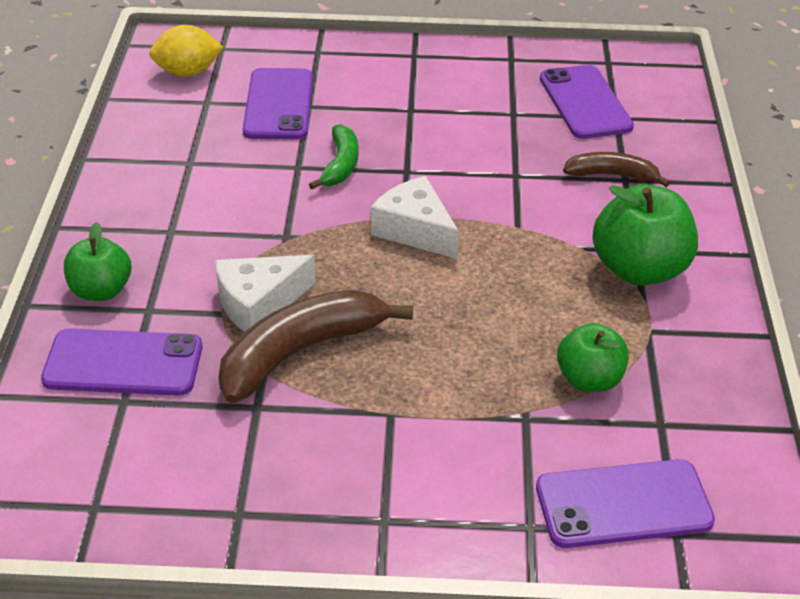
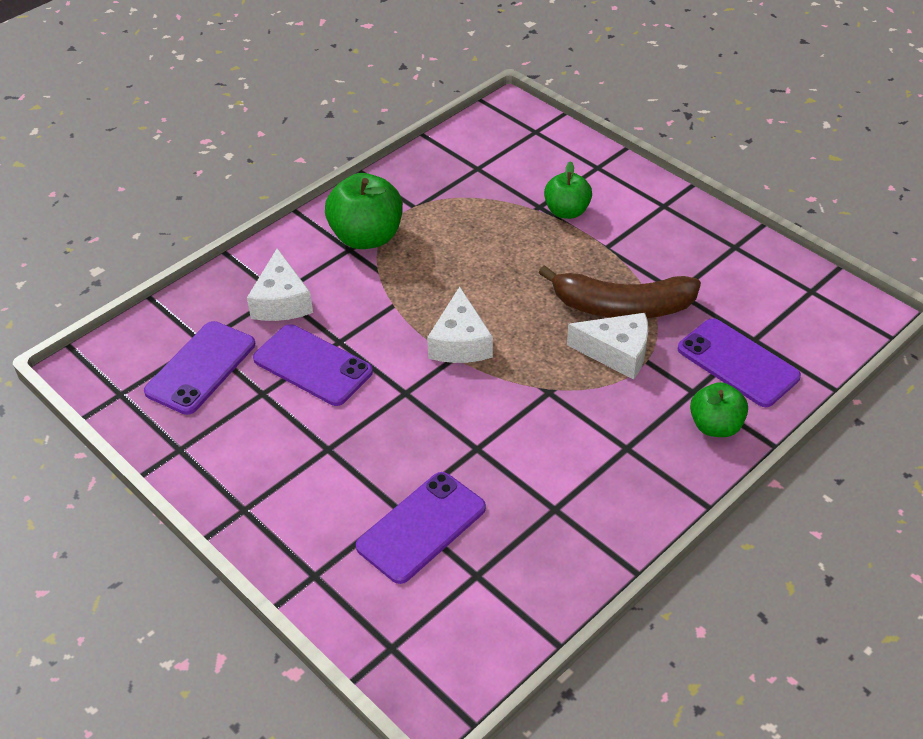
camera: 135 degrees left, 5 degrees up
yellow lemon [149,25,223,77] -> none
green banana [309,124,359,190] -> none
purple phone [536,459,715,548] -> purple phone moved to [253,324,373,406]
green apple [557,323,629,392] -> green apple moved to [544,161,592,219]
brown banana [563,152,670,187] -> white cheese [247,248,313,321]

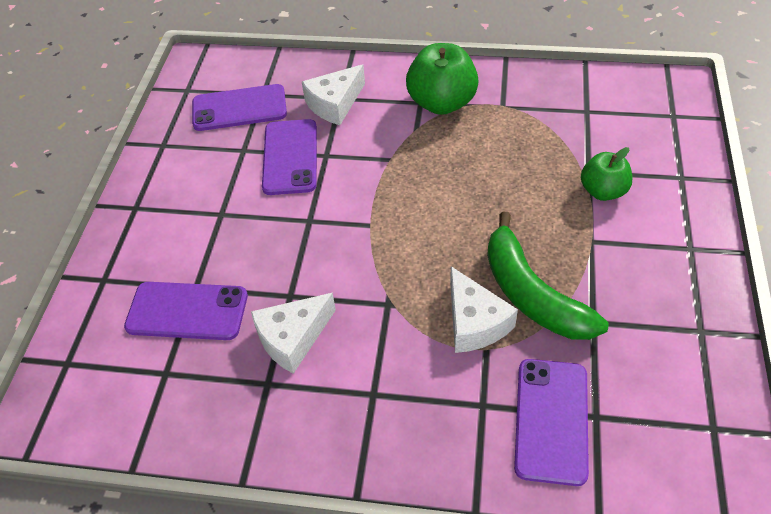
camera: 55 degrees right, 5 degrees up
white cheese [427,287,493,363] -> white cheese moved to [251,293,336,374]
brown banana [538,265,701,318] -> green banana [487,212,609,340]
green apple [690,382,748,437] -> none

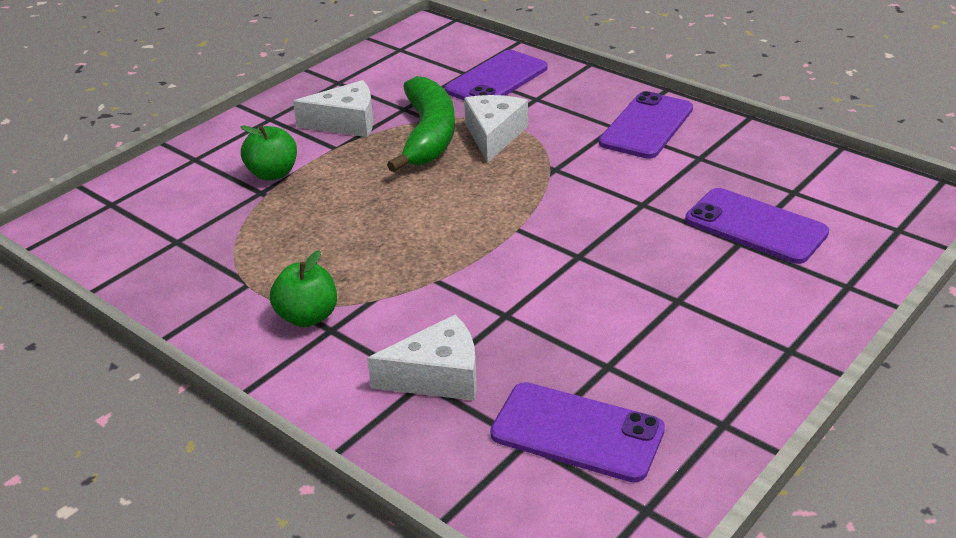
camera: 150 degrees left, 15 degrees down
white cheese [251,293,336,374] -> white cheese moved to [293,80,373,137]
purple phone [262,119,317,195] -> purple phone moved to [599,91,693,159]
green apple [406,43,479,115] -> green apple [270,250,337,327], size x0.63

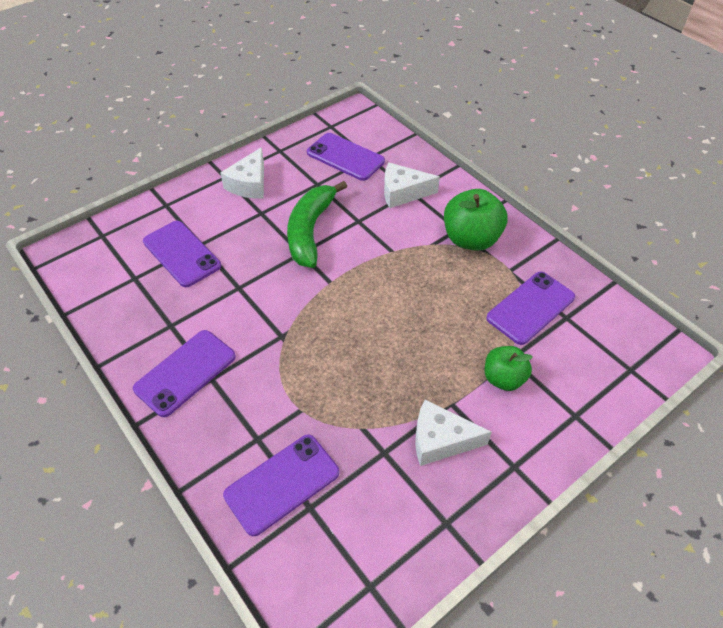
camera: 170 degrees left, 15 degrees up
green apple [270,250,337,327] -> green apple [444,189,507,251], size x1.59
green banana [387,76,455,172] -> green banana moved to [287,181,347,268]
white cheese [464,95,528,163] -> white cheese moved to [220,147,264,199]
none -> purple phone [486,272,575,345]

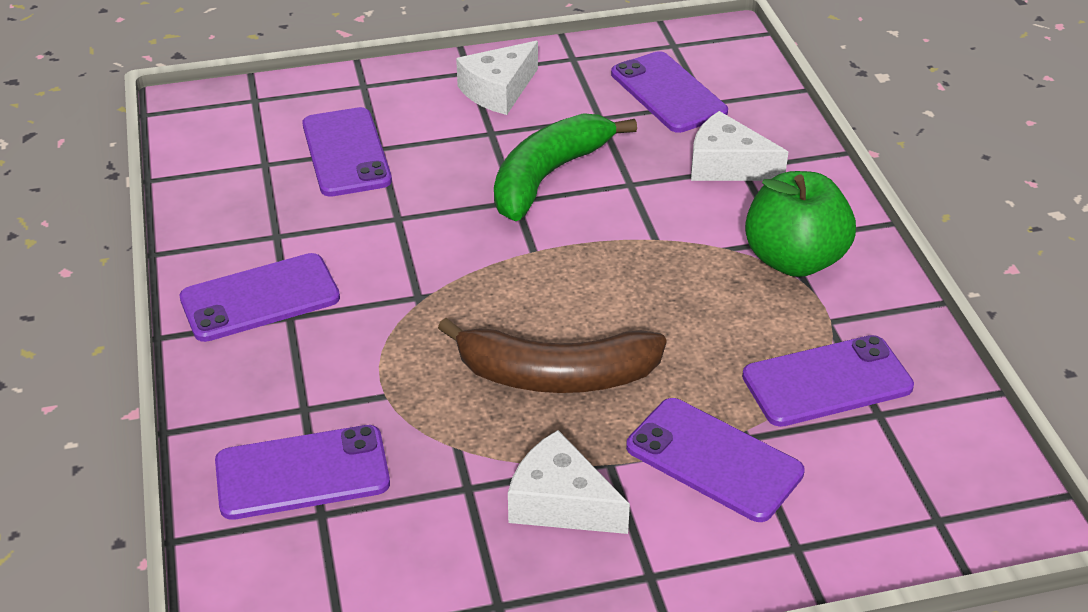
camera: 25 degrees right, 10 degrees down
green apple [485,346,533,391] -> purple phone [626,398,805,522]
none -> brown banana [438,318,667,393]

